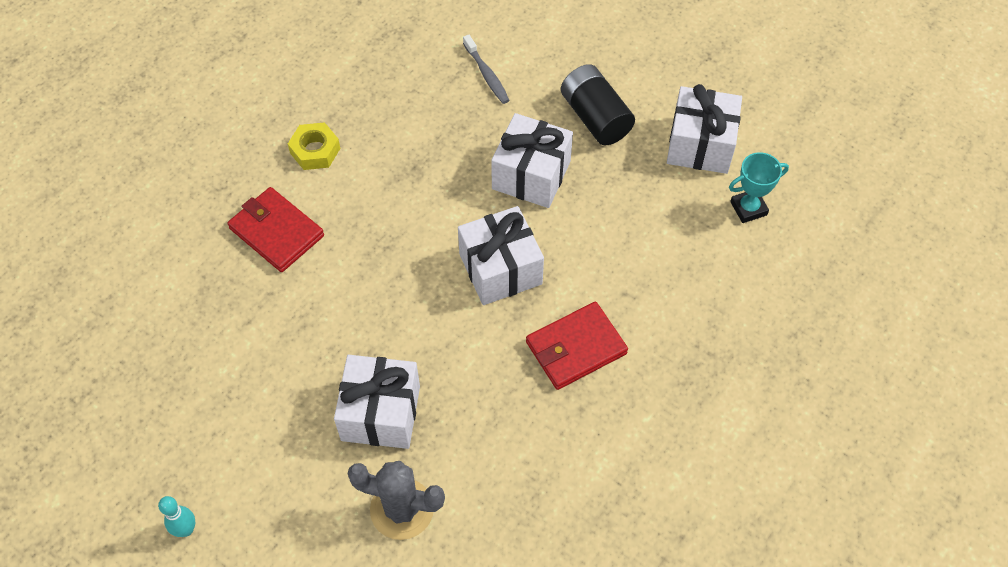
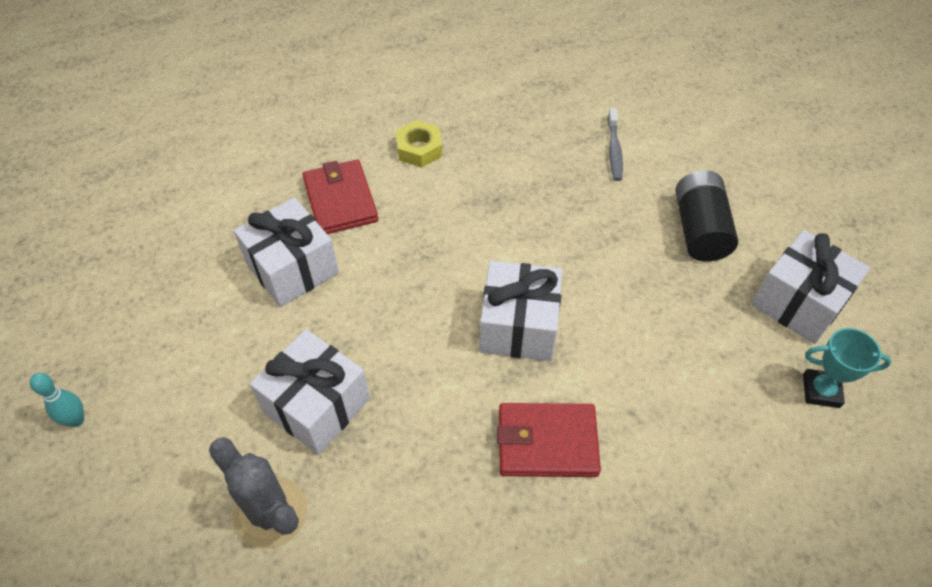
camera: 30 degrees right, 5 degrees down
white gift [491,113,573,208] -> white gift moved to [234,197,339,307]

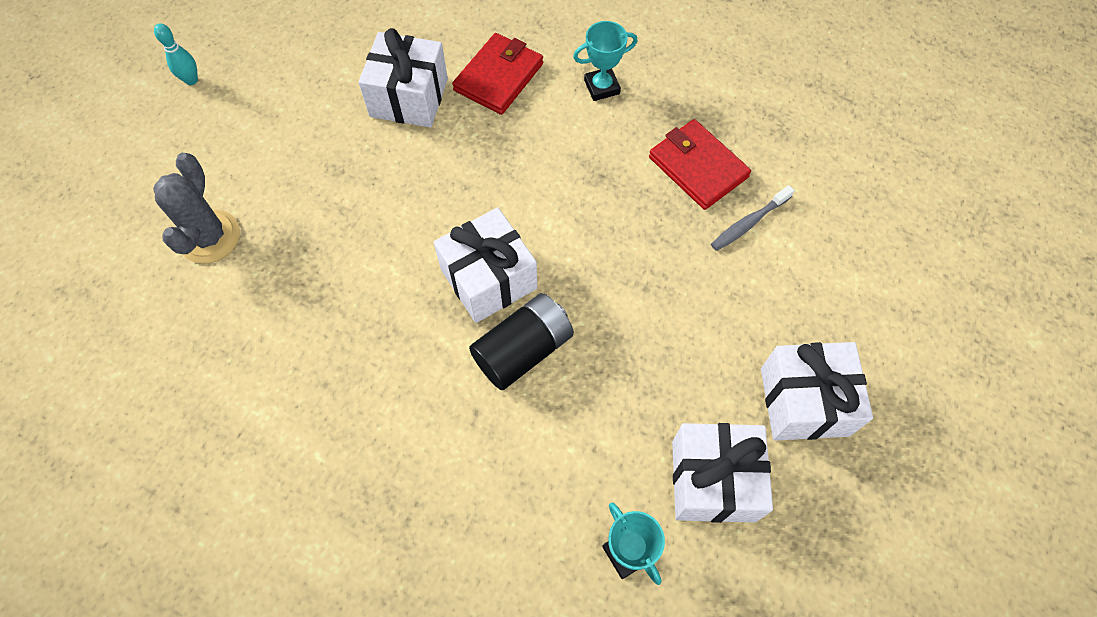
camera: 50 degrees right, 10 degrees up
white gift [250,329,370,455] -> white gift moved to [761,342,873,441]
yellow nut [396,120,442,168] -> turquoise trophy [573,21,637,101]
red wallet [497,403,601,477] -> red wallet moved to [649,119,751,210]
black battery [675,170,738,261] -> black battery moved to [469,293,574,390]

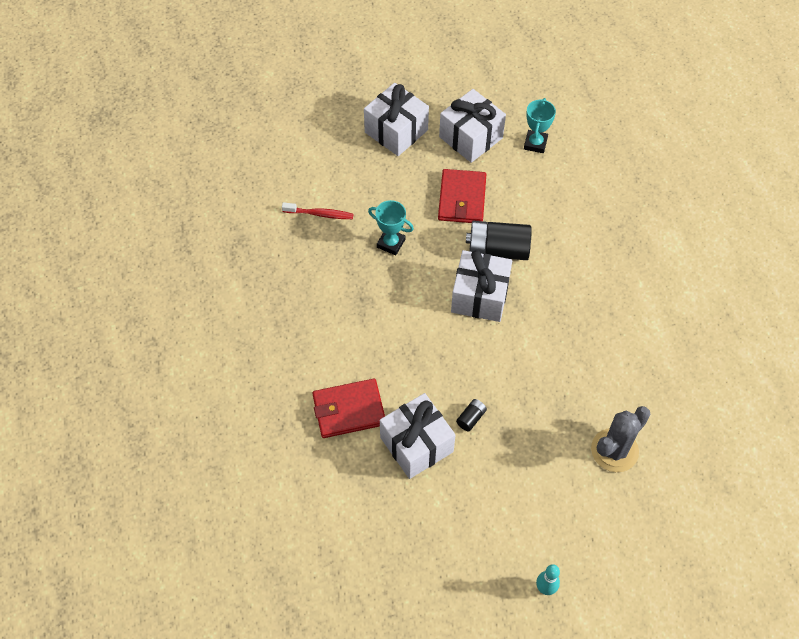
camera: 135 degrees left, 5 degrees down
turquoise trophy [573,21,637,101] -> turquoise trophy moved to [368,200,414,255]
red wallet [649,119,751,210] -> red wallet moved to [438,169,486,223]
grey toothbrush [711,185,795,251] -> red toothbrush [282,202,353,219]
none -> black battery [456,399,487,432]

